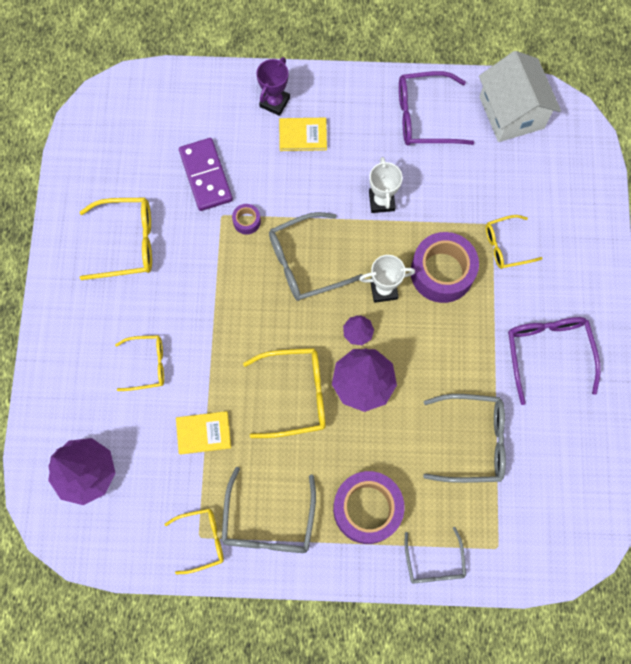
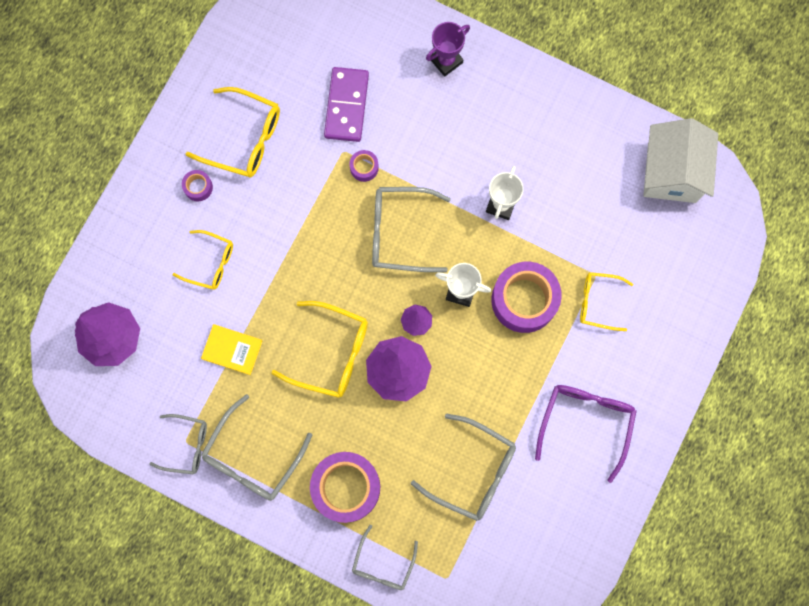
camera: 25 degrees right, 5 degrees up
yellow glasses [164,508,224,575] -> grey glasses [150,414,207,474]
yellow book [279,118,327,151] -> none
purple glasses [399,71,474,146] -> none
none -> purple tape [182,170,213,201]

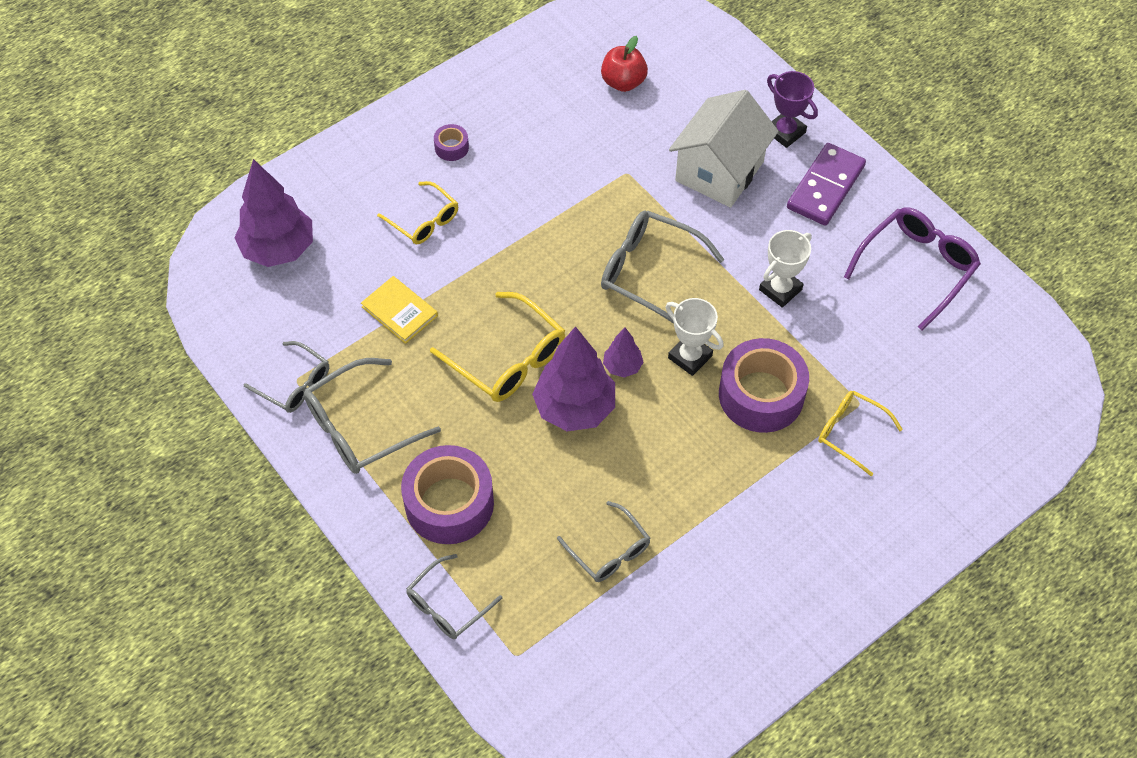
camera: 25 degrees right, 20 degrees down
yellow glasses [186,87,280,178] -> none
purple domino [324,67,369,142] -> purple domino moved to [787,143,866,226]
purple tape [349,150,379,182] -> none
grey glasses [411,414,516,521] -> grey glasses [557,501,650,582], size x0.64
purple trophy [426,22,470,77] -> purple trophy turned 60 degrees clockwise [767,71,818,148]
purple glasses [535,385,637,483] -> purple glasses moved to [844,207,981,331]
white house [643,118,718,203] -> white house moved to [669,90,779,208]
none -> red apple [601,36,648,92]

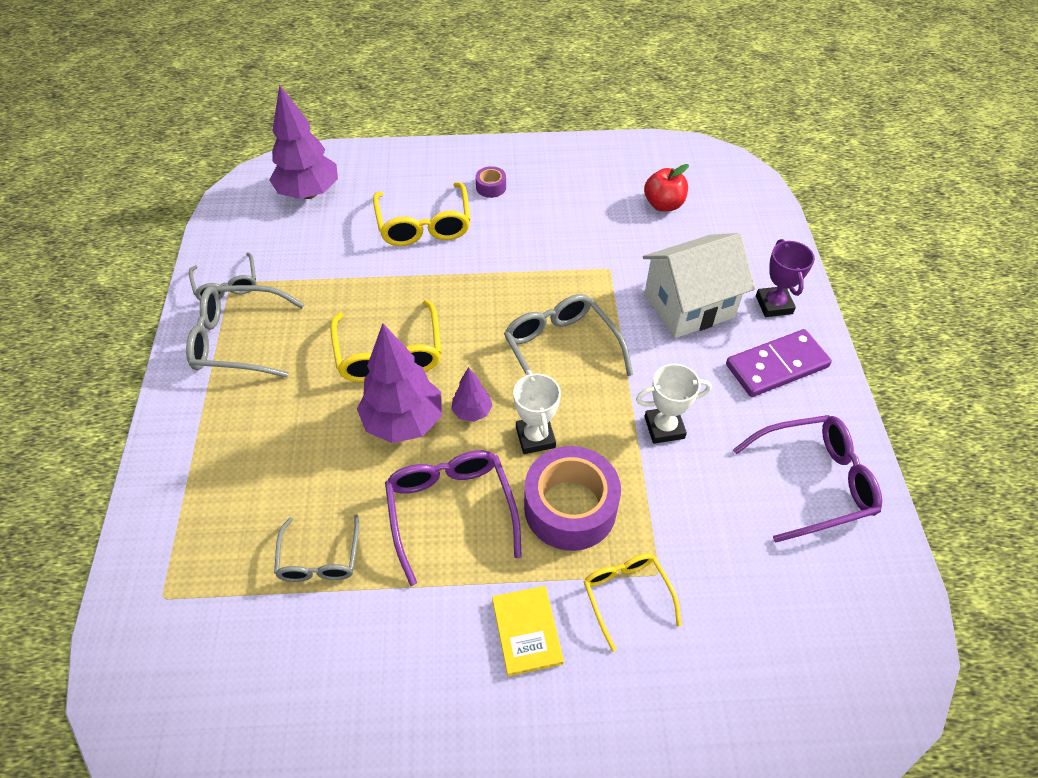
camera: 35 degrees right, 5 degrees down
yellow book [361,276,438,344] -> yellow book moved to [492,586,564,677]
yellow glasses [377,181,458,244] -> yellow glasses [373,182,471,246], size x1.57
purple tape [401,445,494,544] -> none
grey glasses [406,554,502,639] -> none
none -> purple glasses [385,450,522,586]

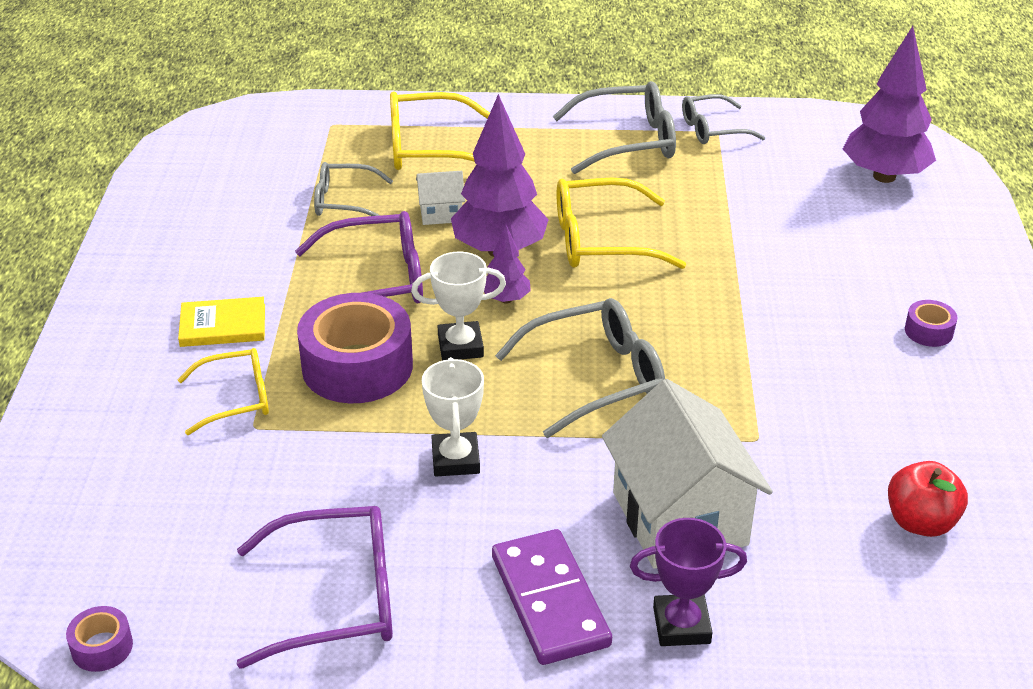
camera: 95 degrees right, 15 degrees down
grey glasses [186,285,304,377] -> grey glasses turned 75 degrees clockwise [552,81,676,174]
yellow glasses [373,182,471,246] -> yellow glasses moved to [390,91,490,170]
purple glasses [733,415,882,543] -> purple glasses turned 90 degrees counterclockwise [237,506,393,669]
none -> purple tape [66,606,133,672]
none -> white house [416,171,465,225]

